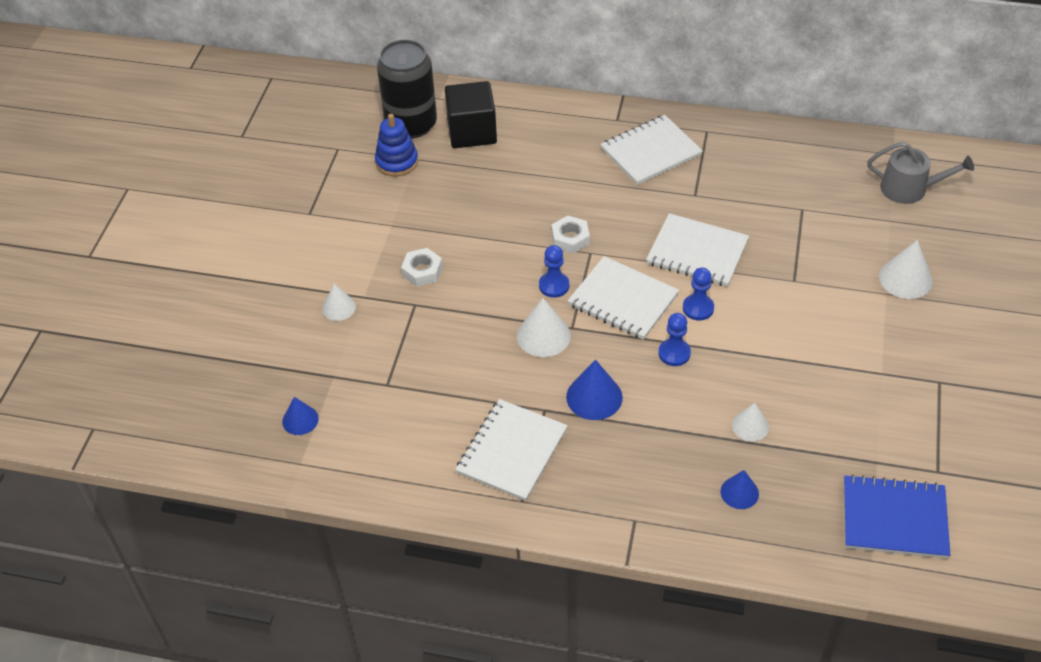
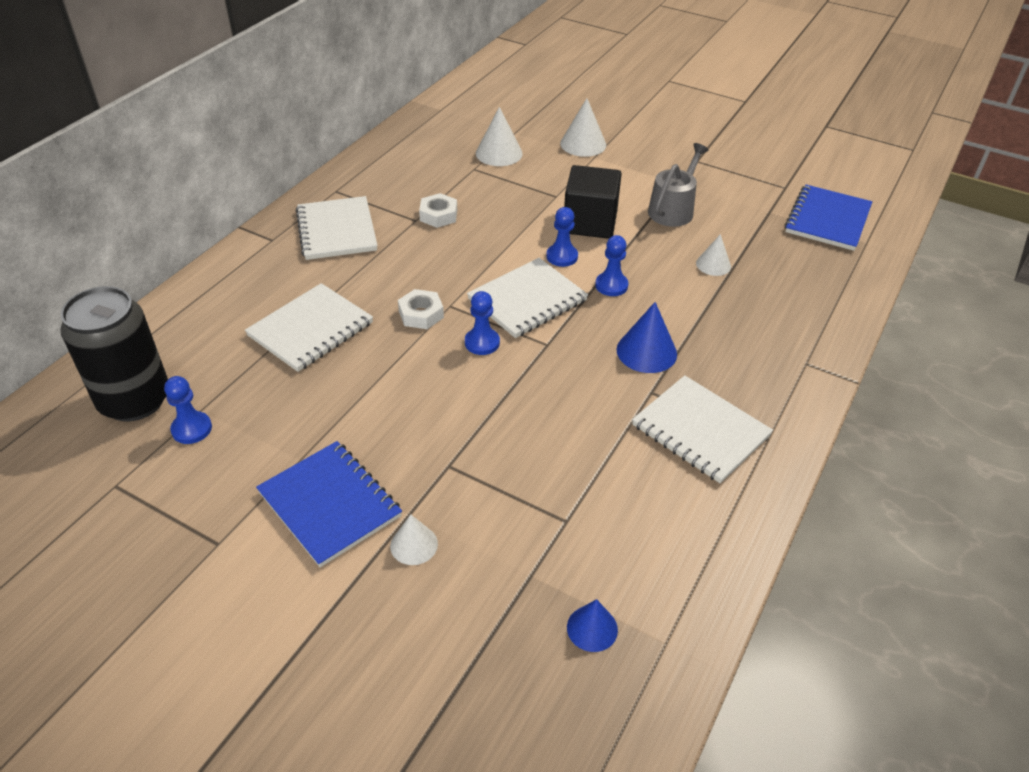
camera: 75 degrees left, 5 degrees down
blue stacking toy [375,114,418,177] -> blue pawn [164,376,212,444]
white nut [401,248,443,287] -> white nut moved to [419,193,457,228]
black cube [445,81,497,148] -> black cube moved to [564,165,622,239]
white cone [517,298,571,357] -> white cone moved to [476,107,523,166]
white notebook [646,213,749,287] -> white notebook moved to [245,283,373,372]
blue cone [721,470,759,509] -> none
grey watering can [867,142,974,204] -> grey watering can moved to [648,143,709,227]
none -> blue notebook [256,441,402,567]

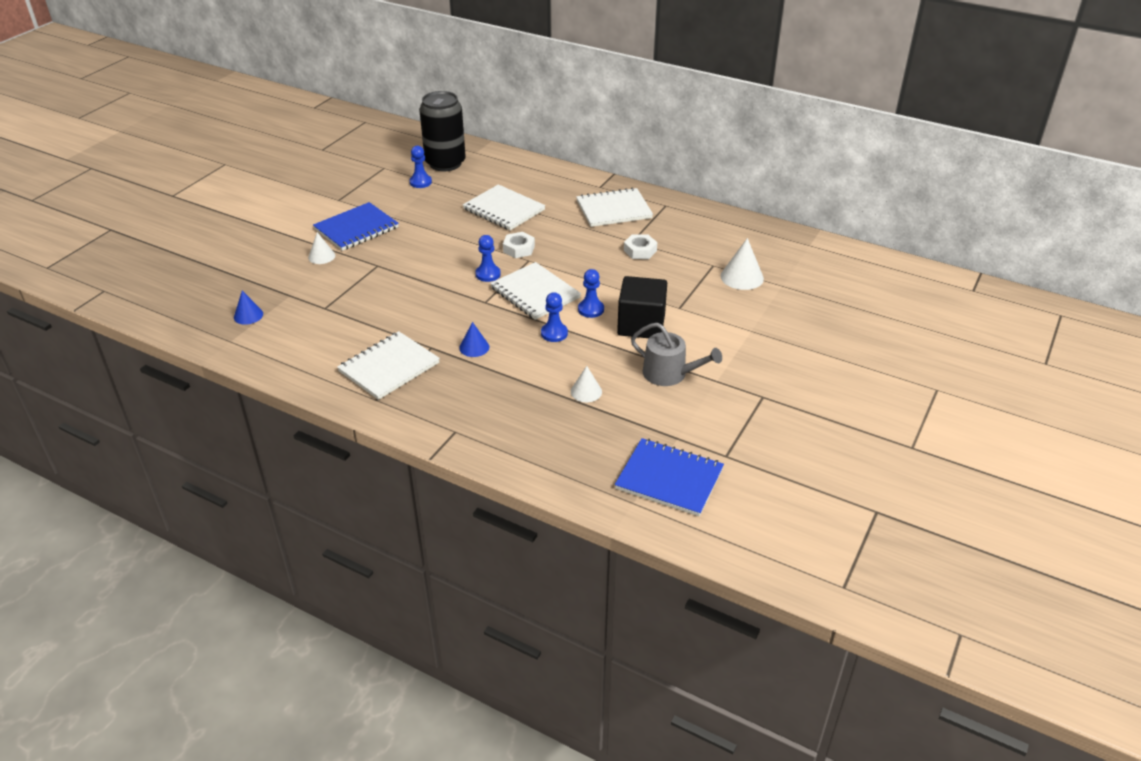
camera: 90 degrees right, 5 degrees down
white cone [560,98,606,157] -> none
blue cone [617,302,677,373] -> blue cone [459,322,489,357], size x0.64

